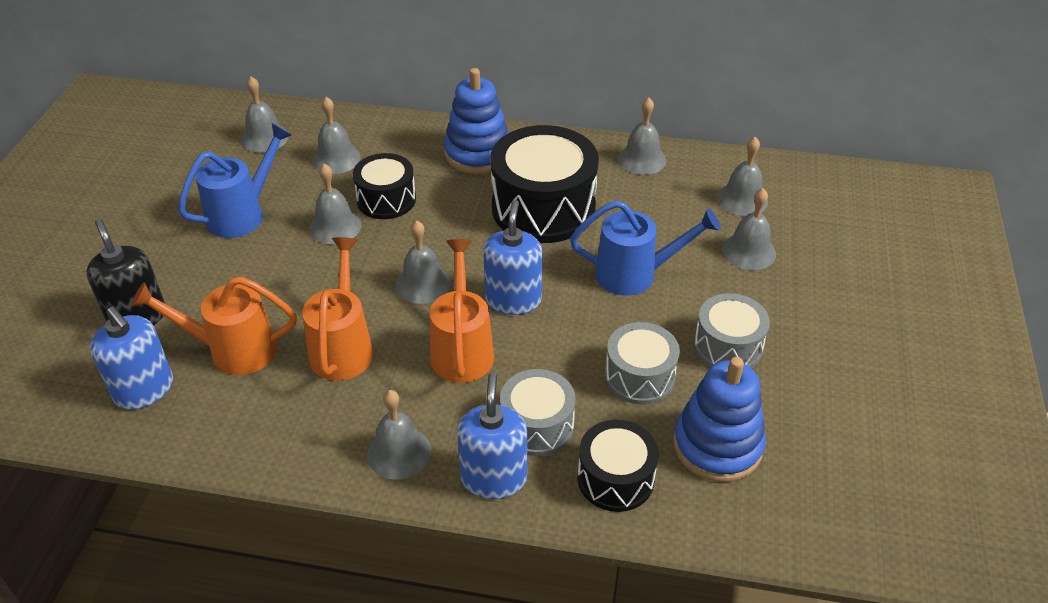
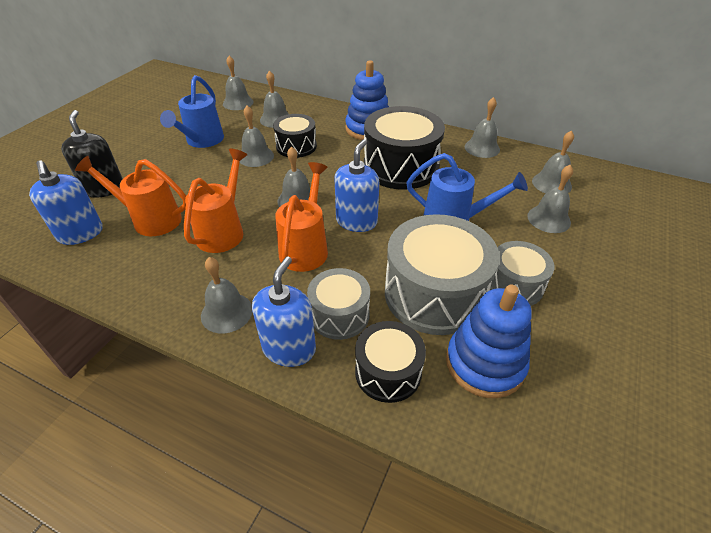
camera: 15 degrees right, 0 degrees up
blue watering can [178,123,292,238] -> blue watering can turned 135 degrees clockwise [160,75,224,148]
grey drum [605,322,680,404] -> grey drum [385,214,500,335], size x1.75

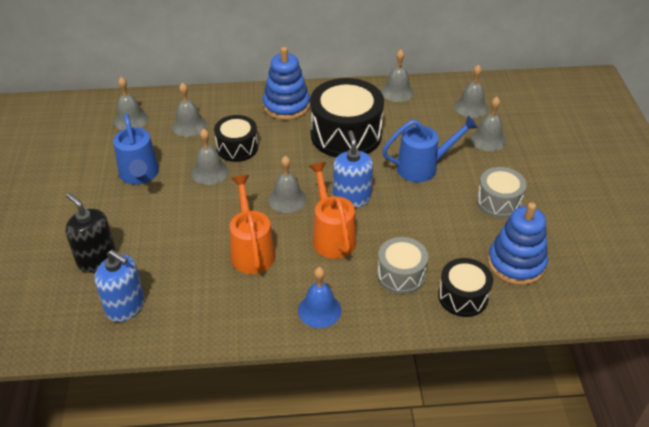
camera: 30 degrees left, 0 degrees up
orange watering can [75,156,186,236] -> none
grey bell [201,257,252,334] -> blue bell [298,267,342,328]
blue soap dispenser [252,256,316,367] -> none
grey drum [385,214,500,335] -> none

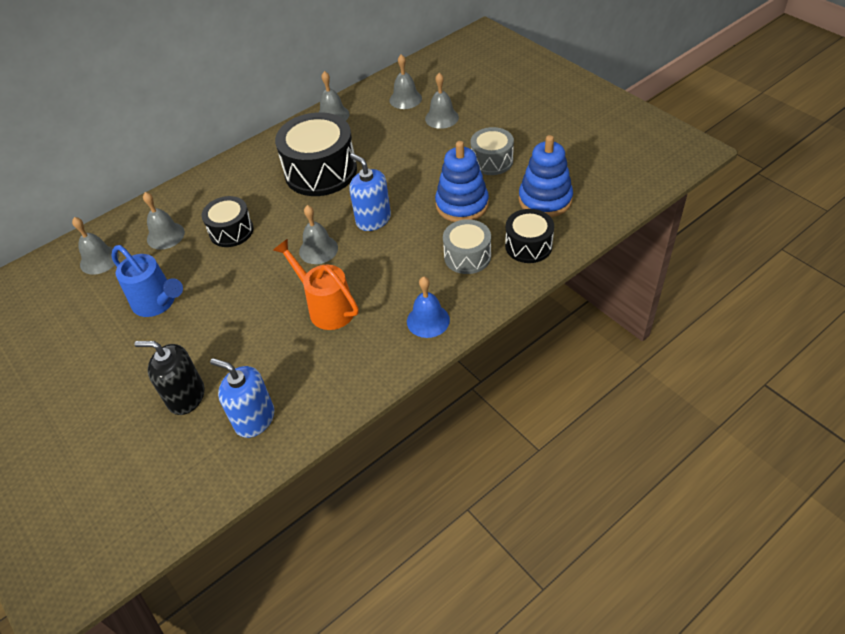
camera: 30 degrees left, 5 degrees up
blue soap dispenser [95,250,145,322] -> blue soap dispenser turned 150 degrees counterclockwise [210,358,274,438]
grey bell [192,129,228,185] -> none
blue stacking toy [263,47,310,120] -> blue stacking toy moved to [435,141,489,222]
orange watering can [309,162,356,259] -> none
blue watering can [382,115,478,182] -> none

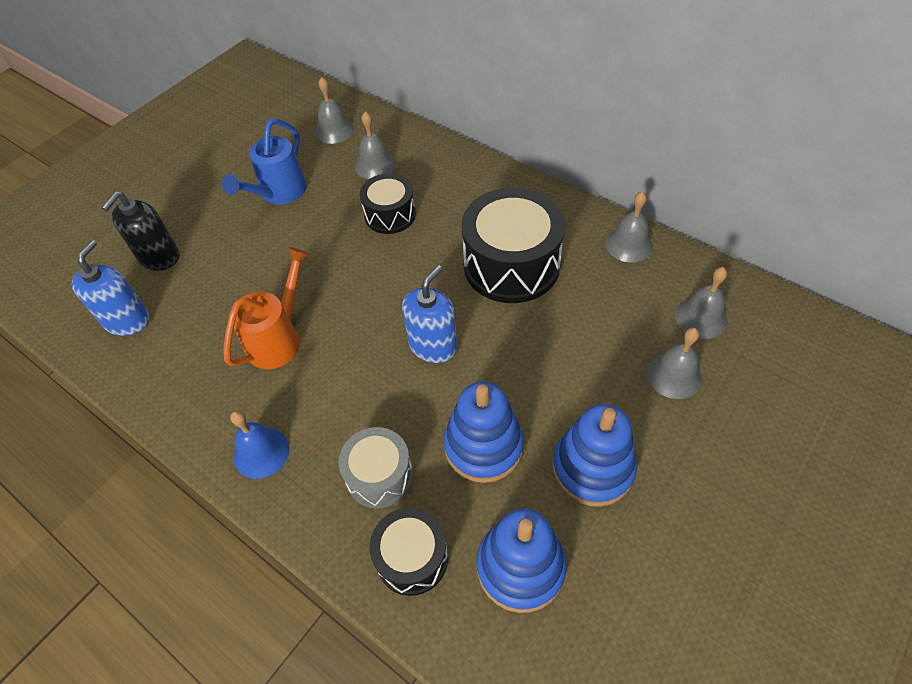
camera: 75 degrees right, 5 degrees up
black soap dispenser [134,341,205,415] -> black soap dispenser turned 150 degrees counterclockwise [101,191,179,271]
grey bell [299,205,338,264] -> none
grey drum [471,127,514,175] -> blue stacking toy [552,404,637,507]

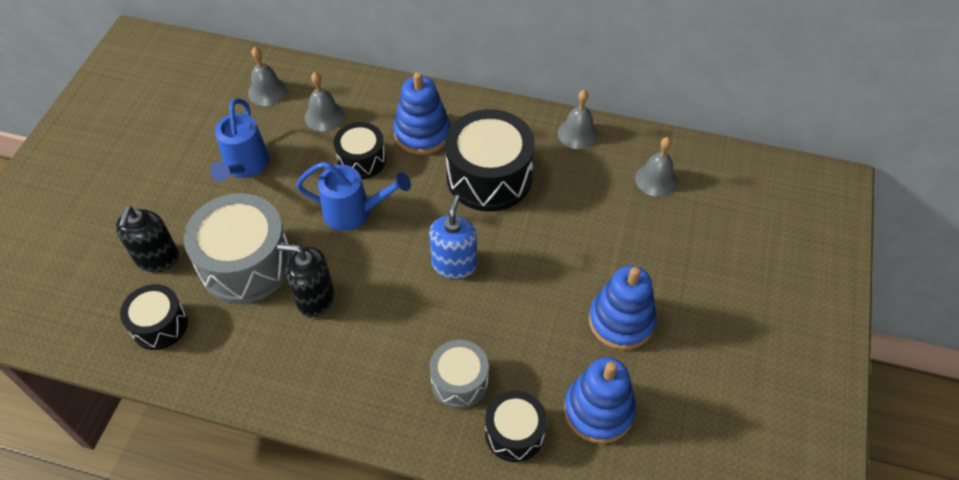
camera: 25 degrees left, 0 degrees up
blue soap dispenser [72,240,150,336] -> black drum [120,284,188,350]
orange watering can [223,247,310,369] -> black soap dispenser [277,244,334,317]
blue bell [230,410,289,479] -> none
blue stacking toy [444,382,524,483] -> blue stacking toy moved to [393,72,450,155]
grey bell [647,328,702,399] -> none
none -> grey drum [184,193,292,304]
none -> blue watering can [296,162,411,231]

